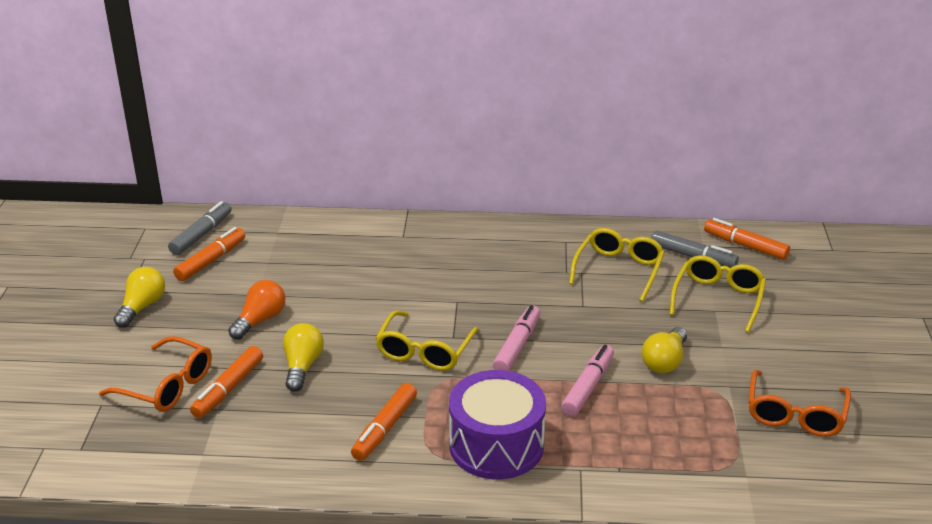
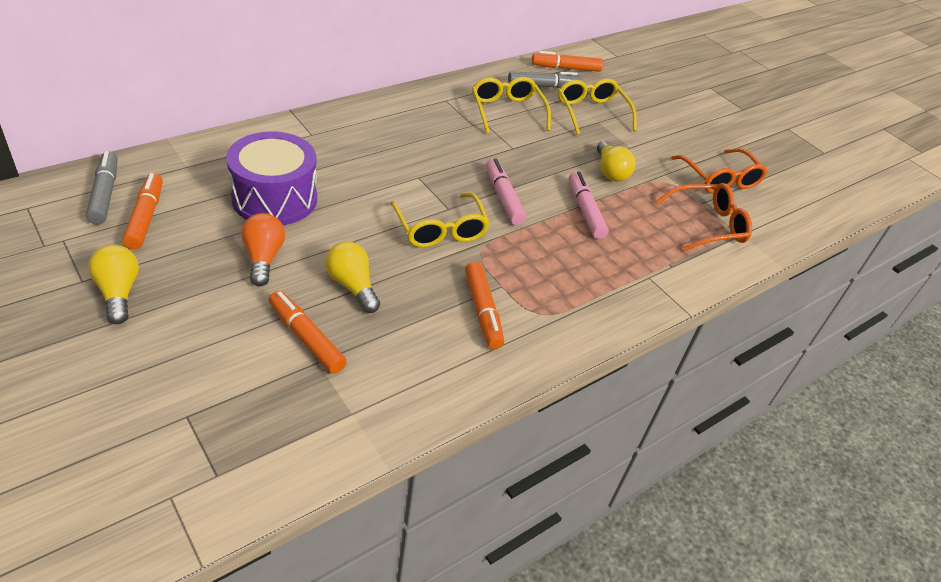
camera: 45 degrees left, 10 degrees up
orange glasses [99,336,212,412] -> orange glasses moved to [655,183,752,251]
orange marker [190,346,263,418] -> orange marker turned 150 degrees clockwise [269,291,347,374]
purple drum [449,370,546,480] -> purple drum moved to [226,131,317,225]

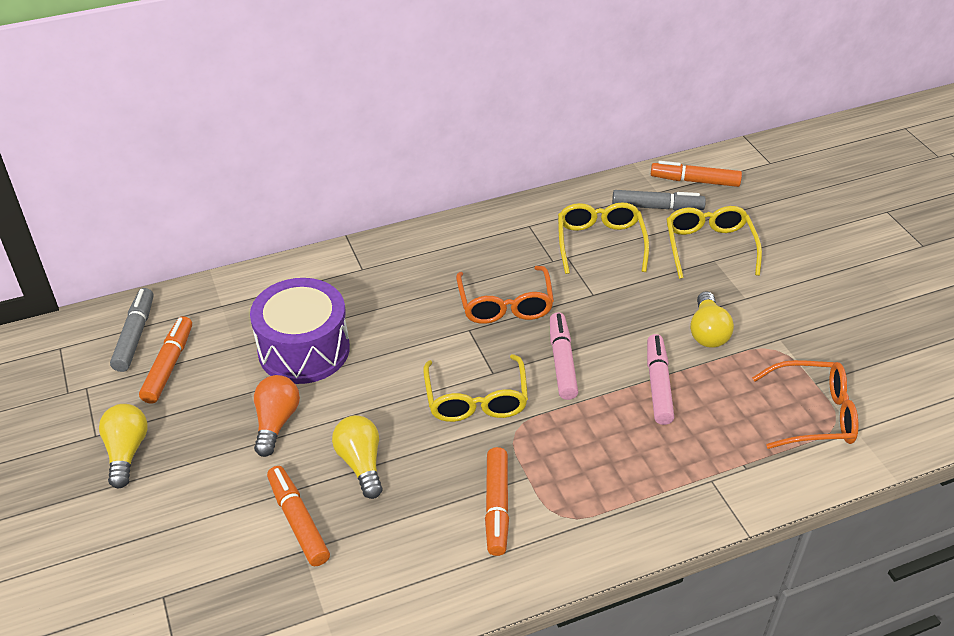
camera: 20 degrees right, 0 degrees up
orange glasses [671,148,767,193] -> orange glasses moved to [456,266,554,324]

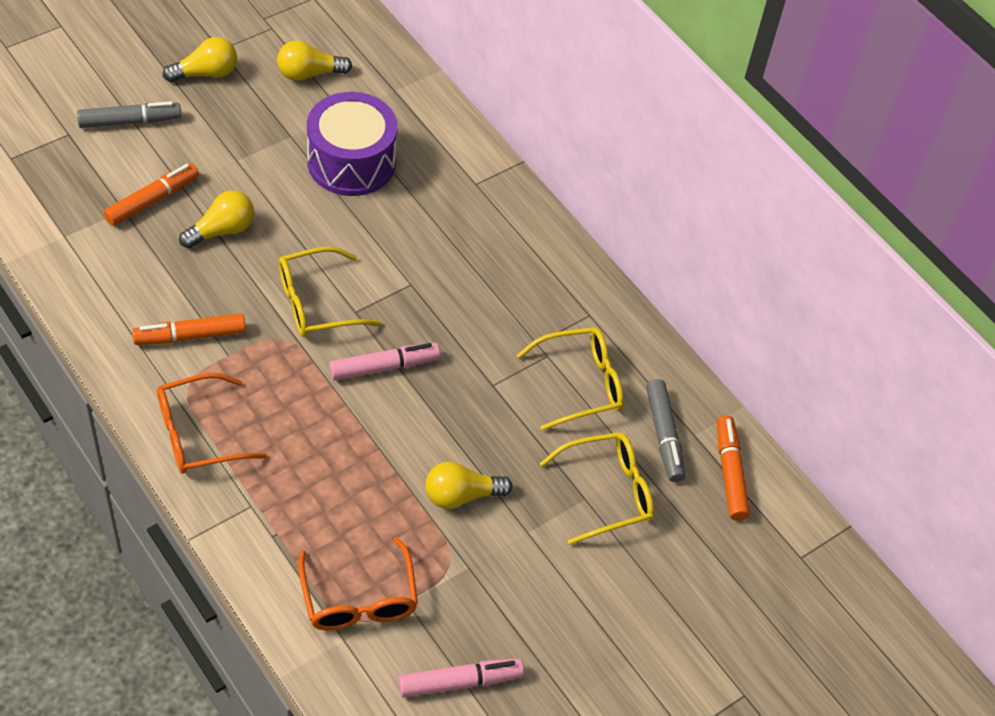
camera: 70 degrees right, 10 degrees up
grey marker [110,288,153,372] -> grey marker moved to [77,101,182,128]
orange marker [139,316,192,404] -> yellow light bulb [277,41,352,81]
orange light bulb [254,375,300,457] -> none
orange glasses [456,266,554,324] -> orange glasses moved to [157,373,267,474]
pink marker [647,334,674,425] -> pink marker moved to [398,658,524,698]

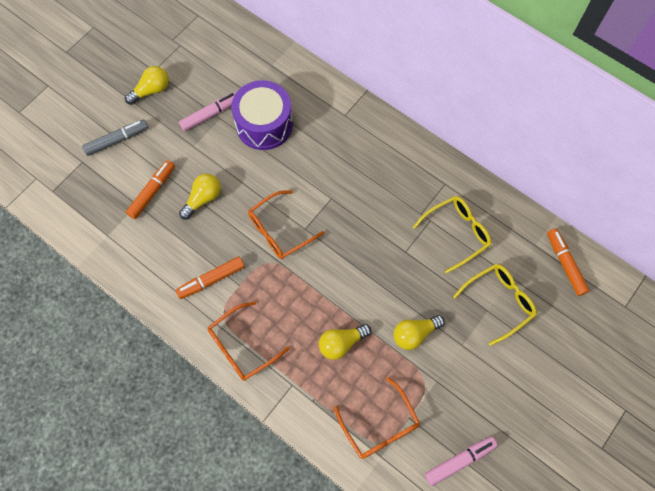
camera: 10 degrees left, 15 degrees up
yellow light bulb [277,41,352,81] -> yellow light bulb moved to [319,324,371,360]
yellow glasses [279,246,381,337] -> orange glasses [248,190,324,259]
pink marker [329,343,440,380] -> pink marker moved to [179,92,236,131]
grey marker [646,379,686,482] -> none

